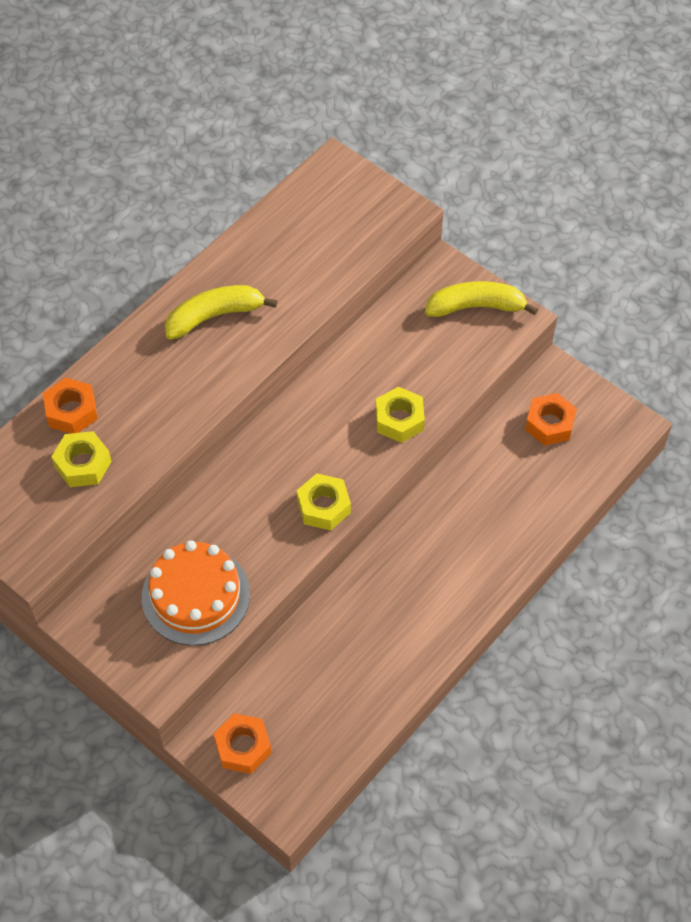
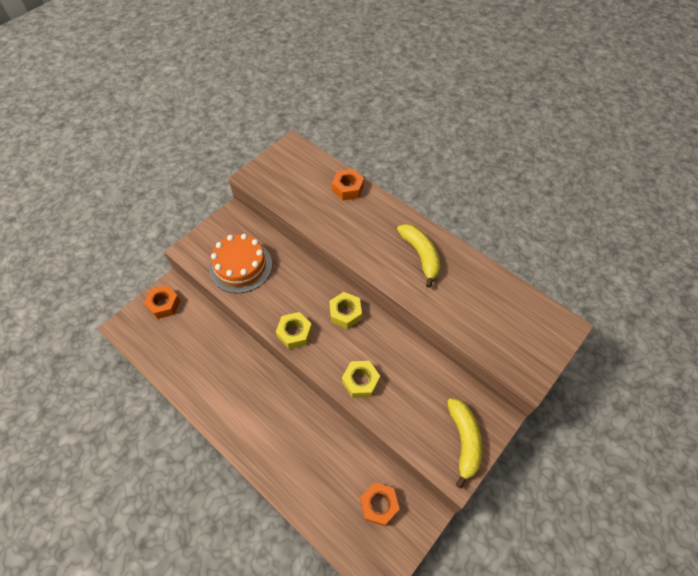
camera: 90 degrees right, 0 degrees up
yellow nut [51,431,112,487] -> yellow nut moved to [329,292,362,329]

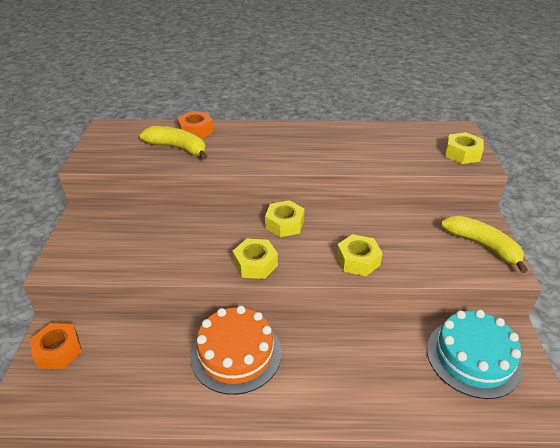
camera: 40 degrees left, 20 degrees down
orange cake [209,234,272,293] -> orange cake moved to [190,306,281,395]
orange nut [360,482,400,526] -> turquoise cake [427,310,523,399]
yellow banana [397,224,441,288] -> yellow banana moved to [140,126,208,160]
none -> yellow nut [445,132,484,164]

